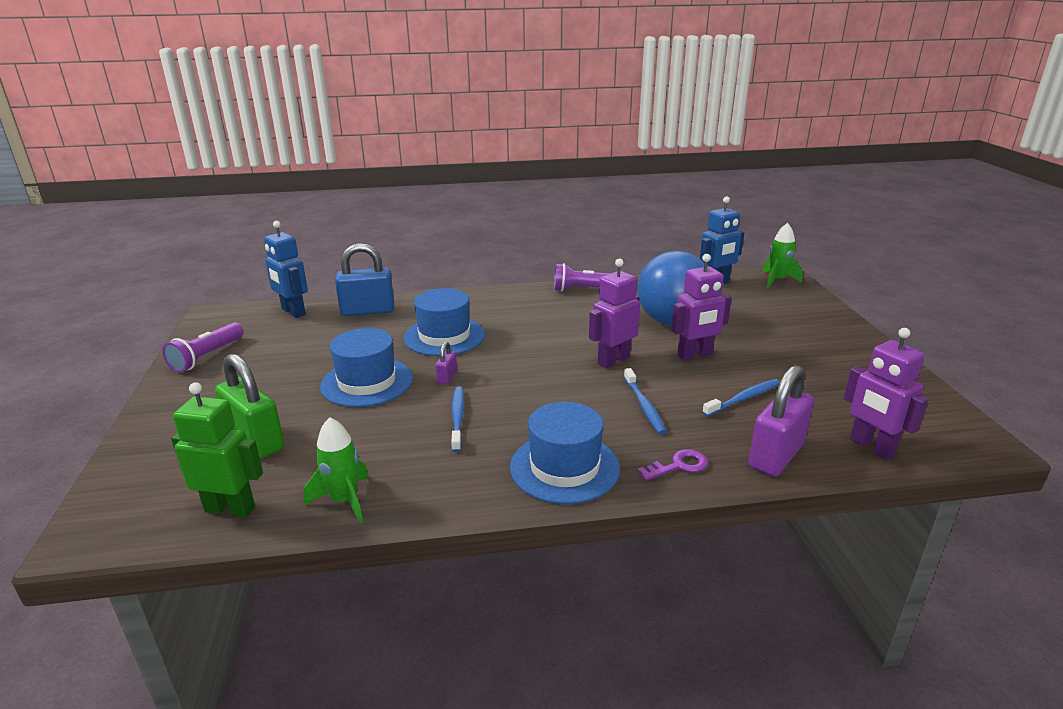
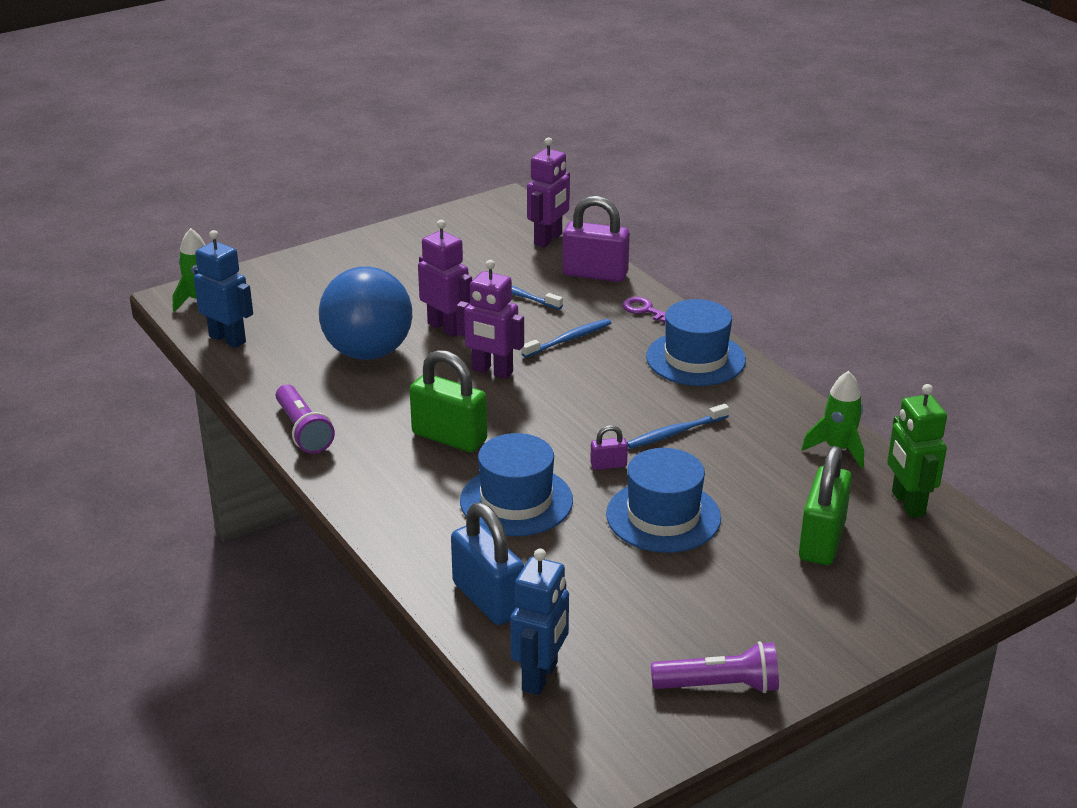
camera: 115 degrees left, 5 degrees up
none -> green padlock [410,350,487,452]

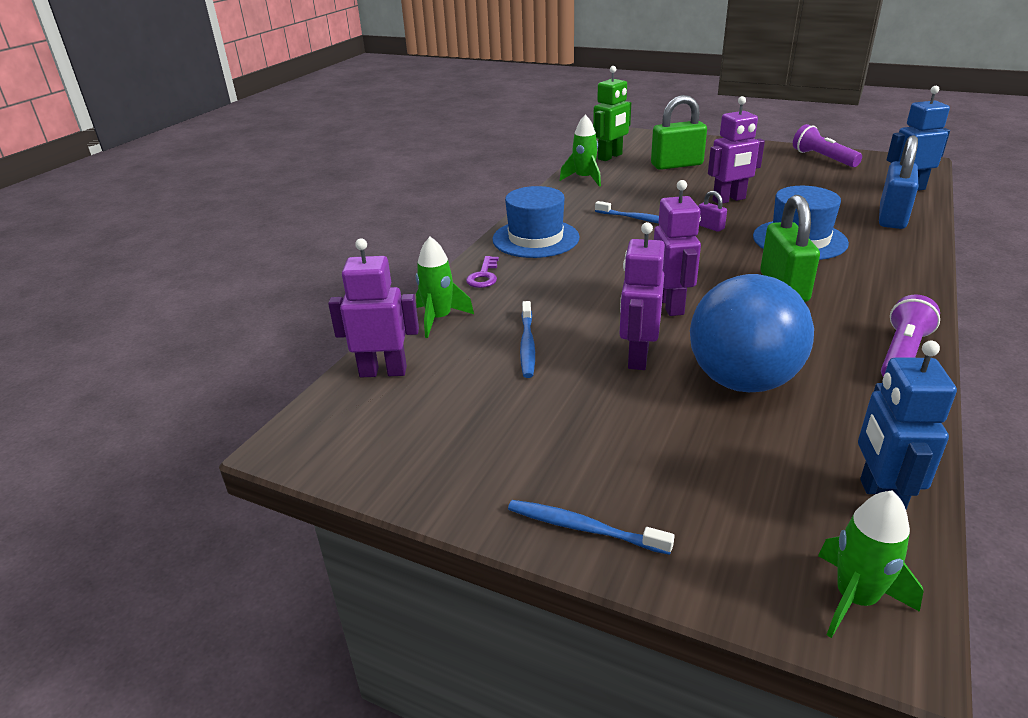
camera: 120 degrees left, 0 degrees up
blue toothbrush [522,319,611,358] -> blue toothbrush moved to [508,500,674,555]
purple padlock [562,196,630,282] -> green rocket [416,237,474,338]
blue hat [606,448,721,553] -> purple robot [708,96,765,203]

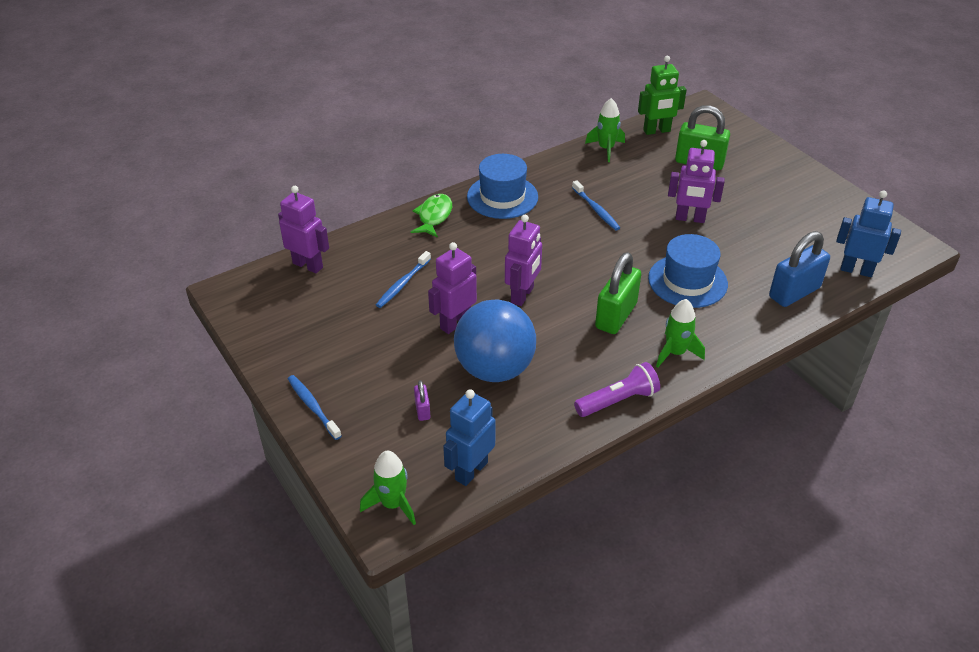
camera: 30 degrees right, 10 degrees up
green rocket [416,237,474,338] -> green rocket moved to [656,299,705,368]
purple key [466,256,499,288] -> green fish [411,194,452,237]
purple padlock [698,191,727,232] -> purple padlock moved to [414,380,430,421]
purple flashlight [793,124,862,167] -> none

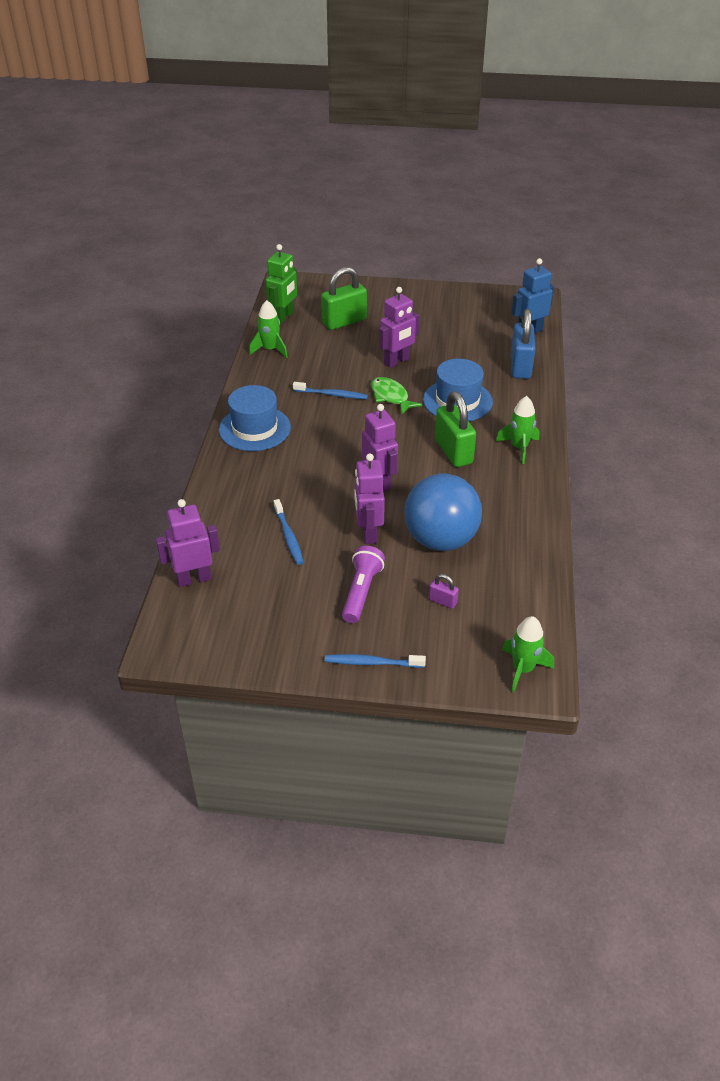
camera: 50 degrees left, 0 degrees up
green fish [411,194,452,237] -> green fish moved to [371,377,423,415]
blue robot [443,389,496,486] -> none
purple flashlight [574,362,660,417] -> purple flashlight moved to [342,546,385,623]

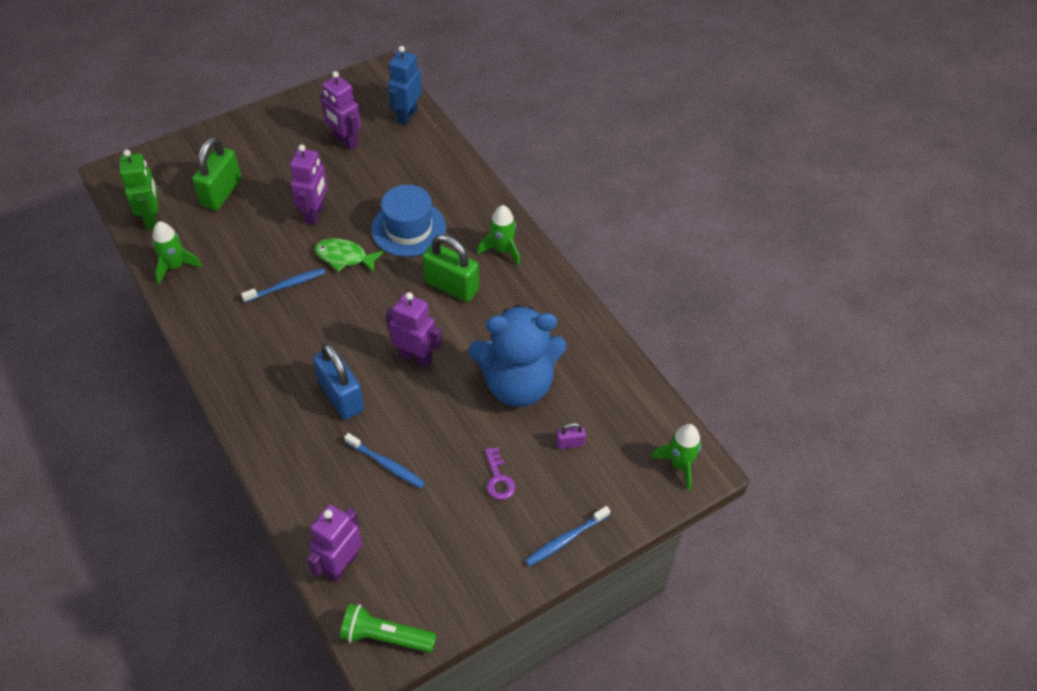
camera: 40 degrees left, 10 degrees up
blue hat [219,385,291,451] -> none
purple flashlight [342,546,385,623] -> purple key [485,447,515,500]
purple robot [354,453,385,544] -> purple robot moved to [320,71,361,150]
blue ball [404,474,482,551] -> blue teddy bear [469,305,566,407]
blue padlock [511,309,536,379] -> blue padlock moved to [313,343,364,419]
none -> green flashlight [340,604,437,653]

